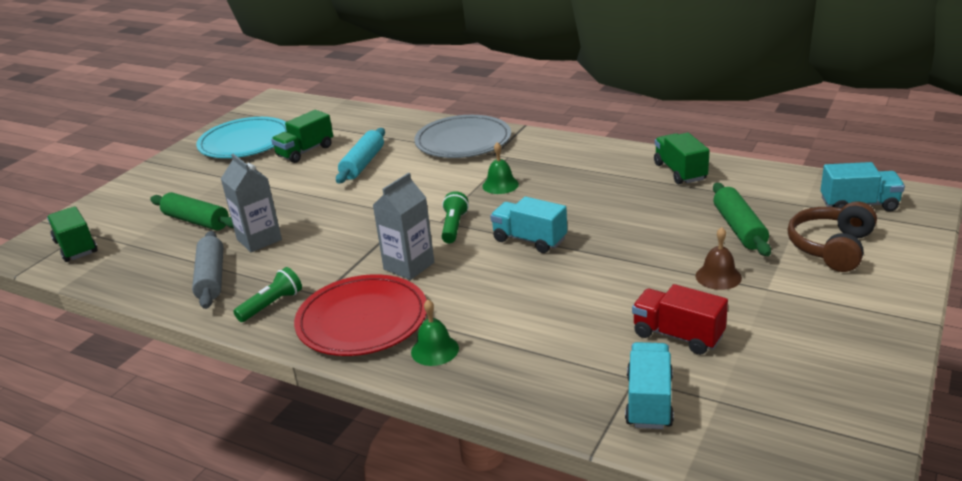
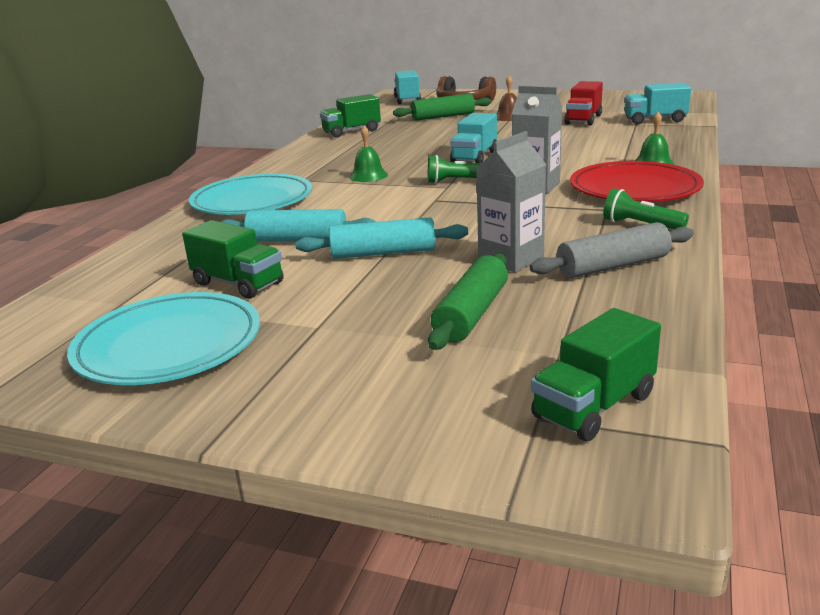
camera: 100 degrees left, 5 degrees down
grey plate [414,115,511,158] -> turquoise plate [189,174,312,215]
none -> turquoise rolling pin [295,217,469,259]

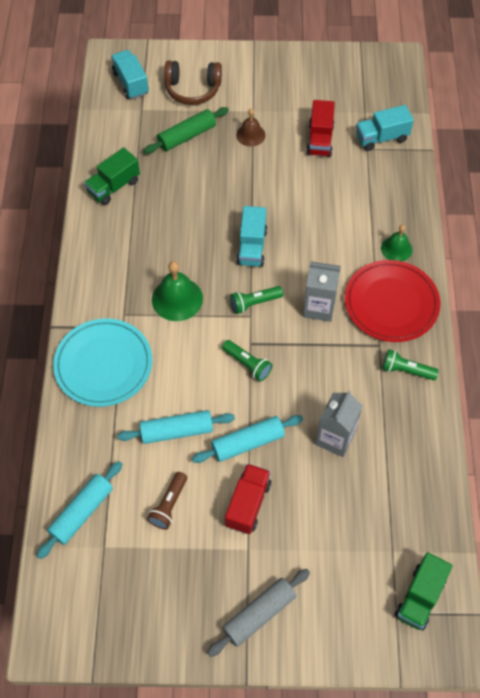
camera: 20 degrees left, 35 degrees up
turquoise plate [67,292,260,385] -> none
green truck [182,220,284,299] -> brown flashlight [147,472,187,530]
green bell [349,125,388,182] -> green bell [152,261,203,321], size x1.58
green rolling pin [428,253,508,350] -> none
grey rolling pin [530,222,694,278] -> grey rolling pin moved to [207,569,310,657]
none -> turquoise rolling pin [37,461,122,559]
none -> green flashlight [222,340,272,381]
none -> red truck [225,464,271,534]

